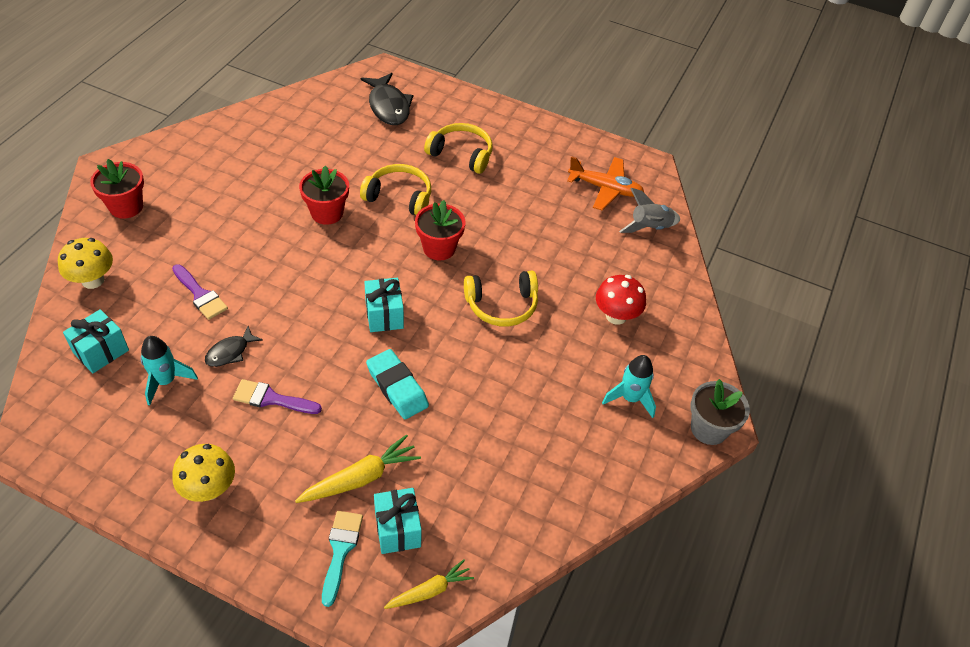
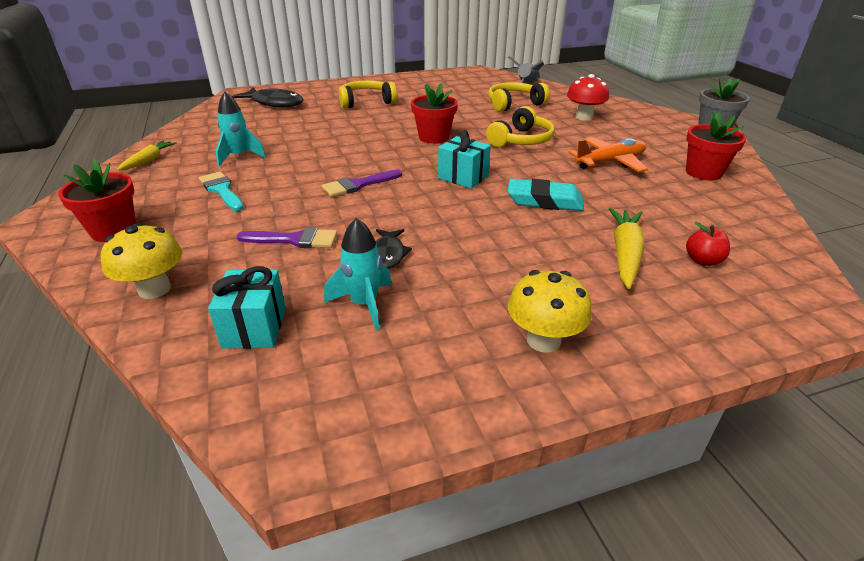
camera: 40 degrees left, 15 degrees down
purple brush [233,379,322,414] -> purple brush moved to [322,169,402,197]
red flower pot [299,166,349,225] -> red flower pot moved to [686,112,746,180]
turquoise brush [322,511,363,607] -> turquoise brush moved to [199,171,244,211]
yellow headphones [360,164,431,215] -> yellow headphones moved to [488,82,550,112]
turquoise gift [374,488,422,554] -> red apple [686,222,730,266]
yellow carrot [384,559,474,609] -> yellow carrot moved to [117,140,177,171]
orange plane [567,156,644,211] -> orange plane moved to [568,137,648,172]
turquoise rocket [602,355,656,418] -> turquoise rocket moved to [216,92,266,167]

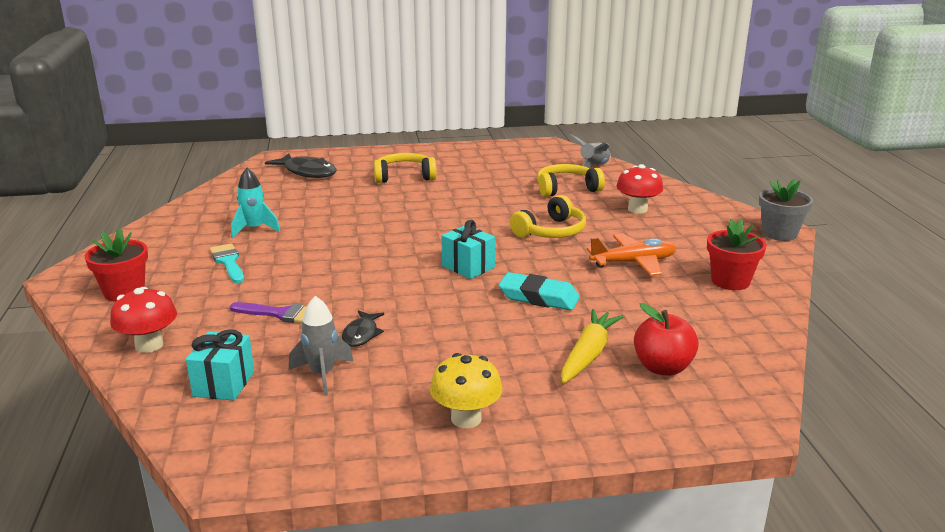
camera: 10 degrees right, 10 degrees down
yellow mushroom [101,224,182,299] -> red mushroom [110,287,177,353]
yellow carrot [117,140,177,171] -> none
purple brush [322,169,402,197] -> none
turquoise rocket [324,218,392,330] -> grey rocket [289,296,354,396]
red flower pot [411,83,458,144] -> none
red apple [686,222,730,266] -> red apple [634,303,699,376], size x1.60

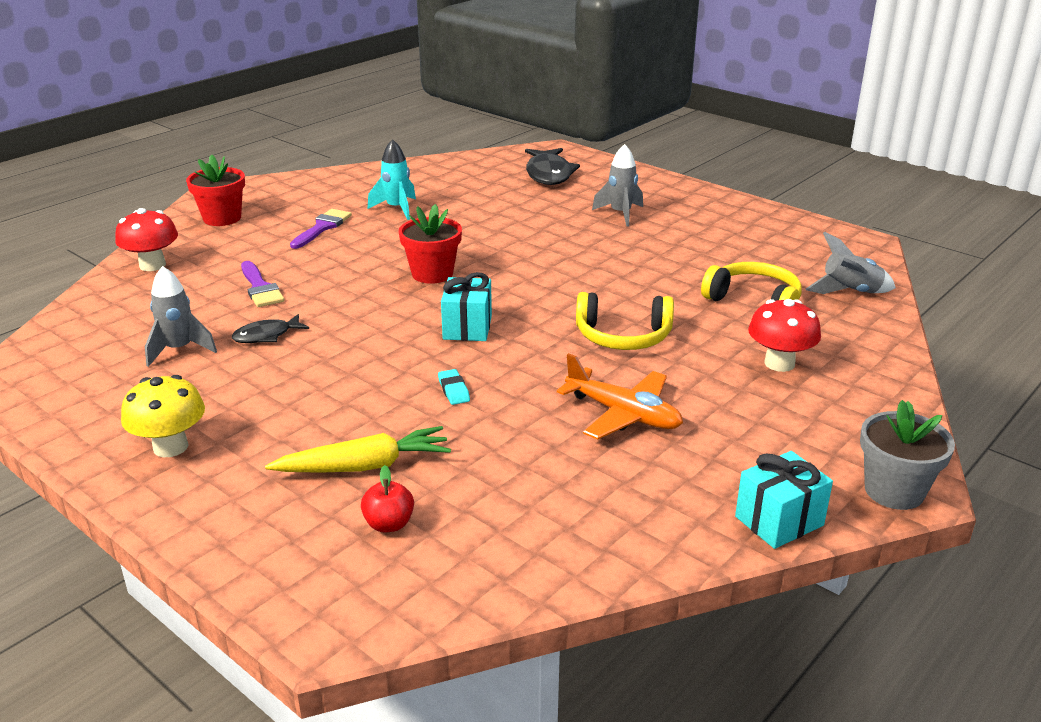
camera: 50 degrees right, 5 degrees up
turquoise gift [186,329,254,400] -> turquoise gift moved to [735,451,833,549]
turquoise brush [210,243,244,283] -> purple brush [290,209,352,249]
yellow headphones [374,153,437,183] -> grey rocket [592,144,643,227]
turquoise eraser [499,272,580,310] -> turquoise eraser [438,369,470,405], size x0.49
red apple [634,303,699,376] -> red apple [361,465,414,532], size x0.62
red flower pot [707,219,767,290] -> red flower pot moved to [399,204,462,284]

